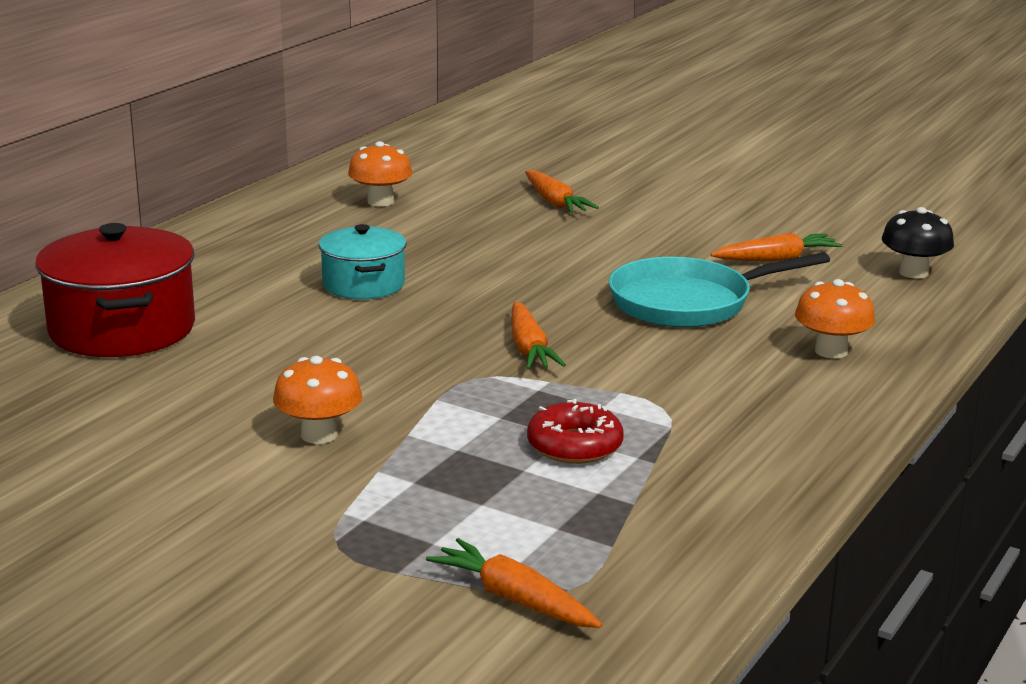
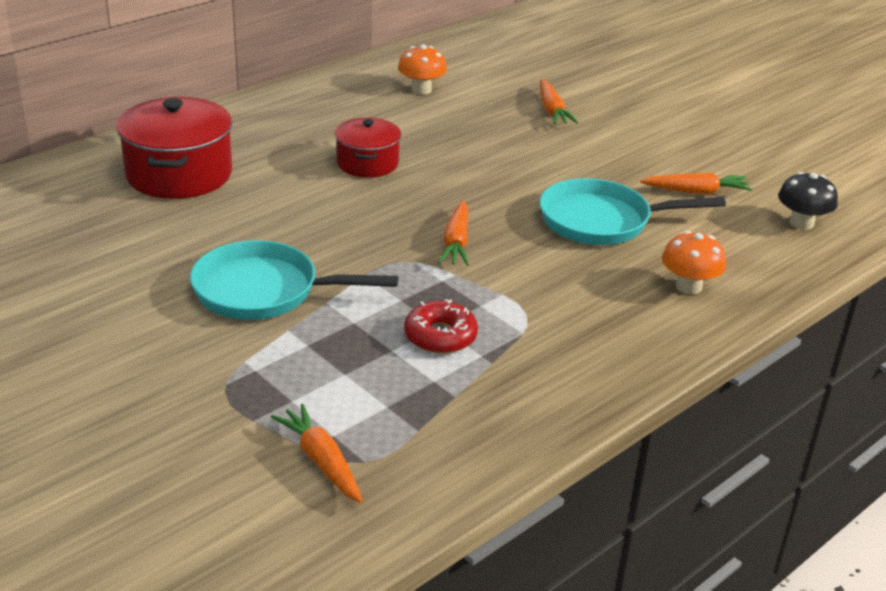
camera: 15 degrees right, 10 degrees up
orange mushroom [273,356,362,444] -> turquoise pan [190,240,399,320]
turquoise pot [319,224,407,299] -> red pot [335,118,401,178]

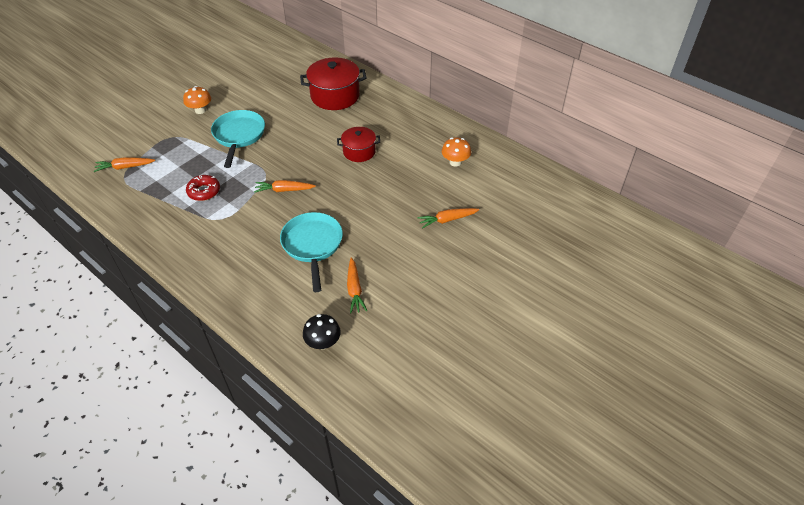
camera: 85 degrees right, 15 degrees up
orange carrot [271,404,363,503] -> orange carrot turned 150 degrees counterclockwise [94,157,155,172]
orange mushroom [662,231,726,294] -> orange mushroom moved to [183,86,211,114]

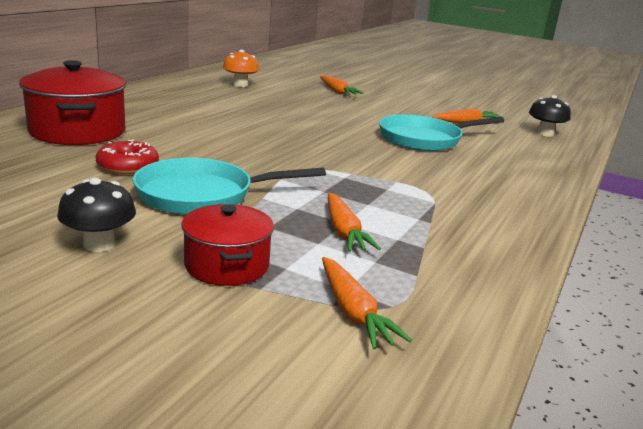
camera: 105 degrees left, 25 degrees down
orange mushroom [183,86,211,114] -> black mushroom [57,178,136,252]
red donut [186,175,220,201] -> red donut moved to [96,139,159,175]
orange carrot [254,180,316,193] -> orange carrot moved to [328,193,381,252]
red pot [337,127,380,162] -> red pot moved to [181,204,274,286]

